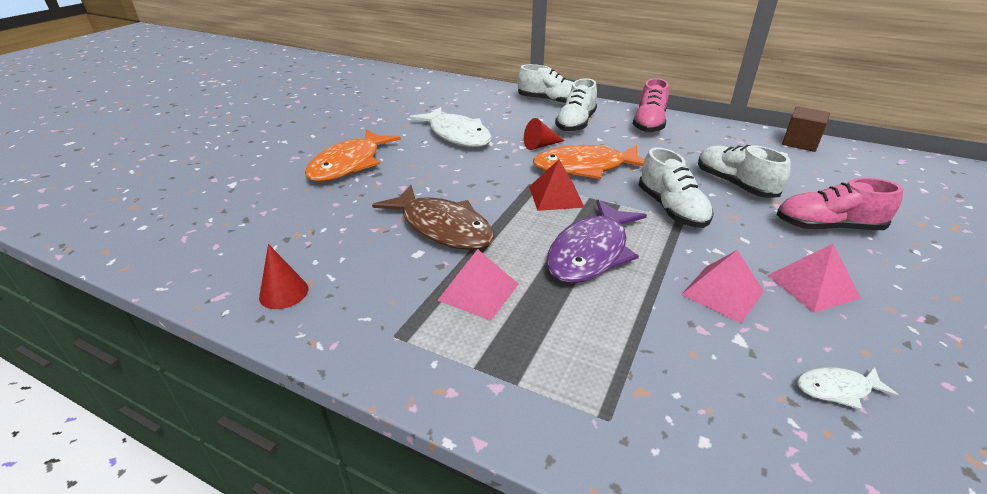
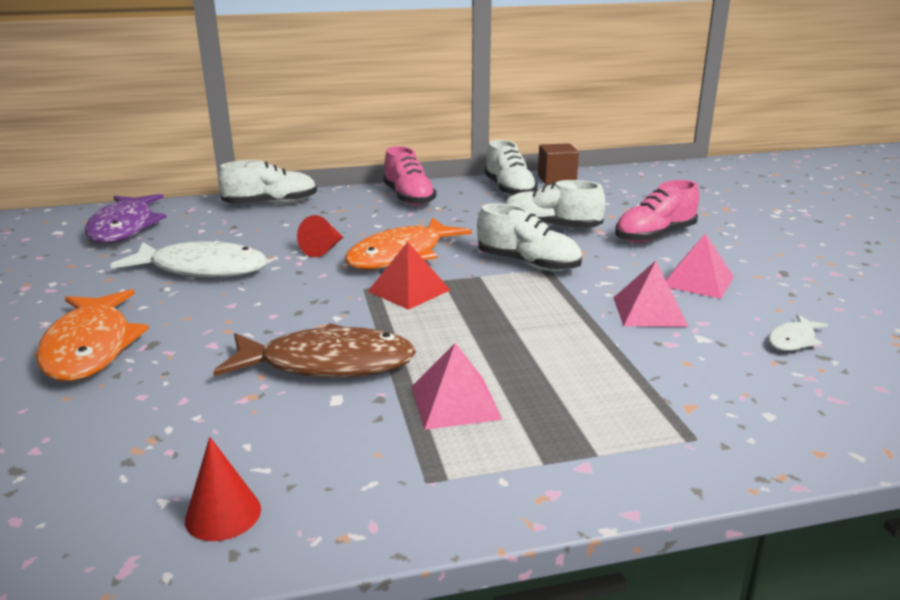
camera: 40 degrees left, 10 degrees down
purple fish [547,200,647,283] -> purple fish moved to [85,194,167,243]
white shoe [555,78,597,132] -> white shoe moved to [484,140,538,196]

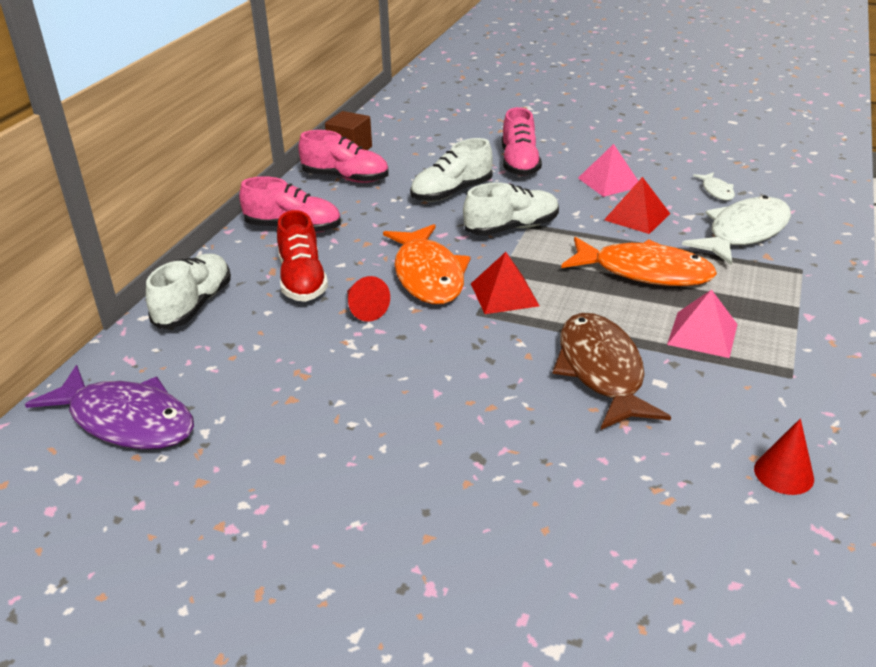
camera: 55 degrees left, 10 degrees up
orange fish [36,289,149,381] -> orange fish moved to [561,237,717,286]
white fish [110,240,268,278] -> white fish moved to [682,195,791,265]
brown fish [213,323,416,378] -> brown fish turned 45 degrees counterclockwise [553,313,671,430]
white shoe [484,140,538,196] -> pink shoe [298,130,389,183]
pink pyramid [613,261,688,327] -> red pyramid [604,177,670,234]
none -> red shoe [277,210,328,302]

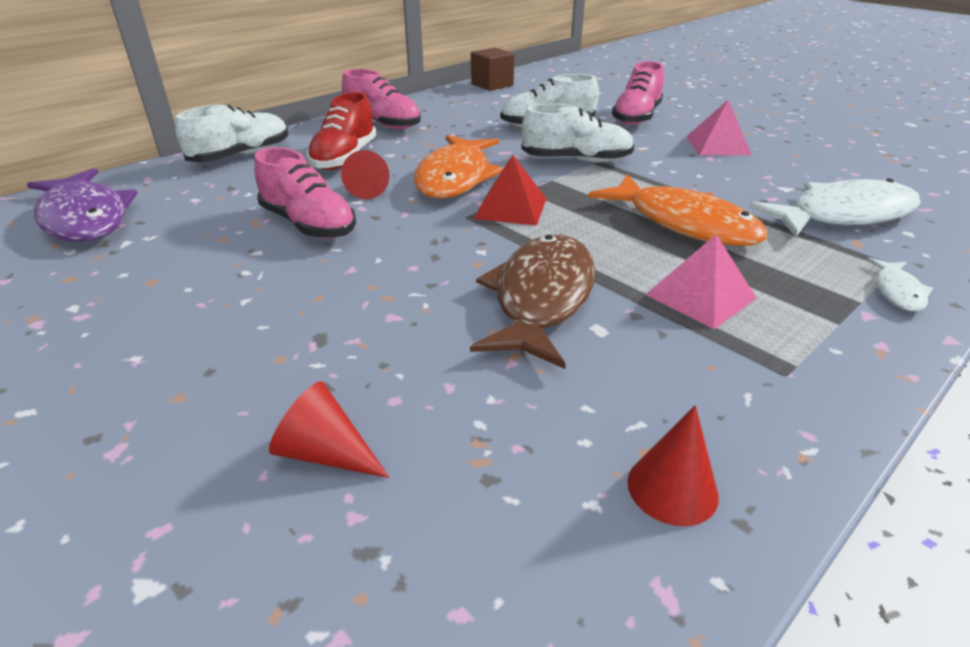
camera: 25 degrees right, 0 degrees up
pink shoe [298,130,389,183] -> pink shoe moved to [254,147,356,239]
red pyramid [604,177,670,234] -> none
white fish [693,172,735,200] -> white fish moved to [867,257,933,311]
none -> red cone [269,381,390,478]

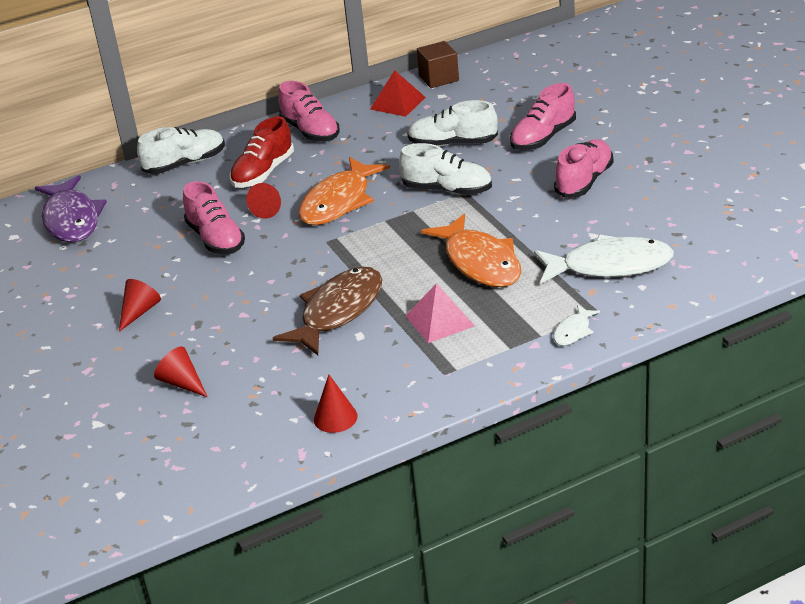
camera: 20 degrees right, 0 degrees up
red pyramid [474,155,547,226] -> red pyramid moved to [370,70,426,117]
pink pyramid [686,100,752,155] -> pink shoe [554,139,613,198]
none -> red cone [119,279,161,332]

